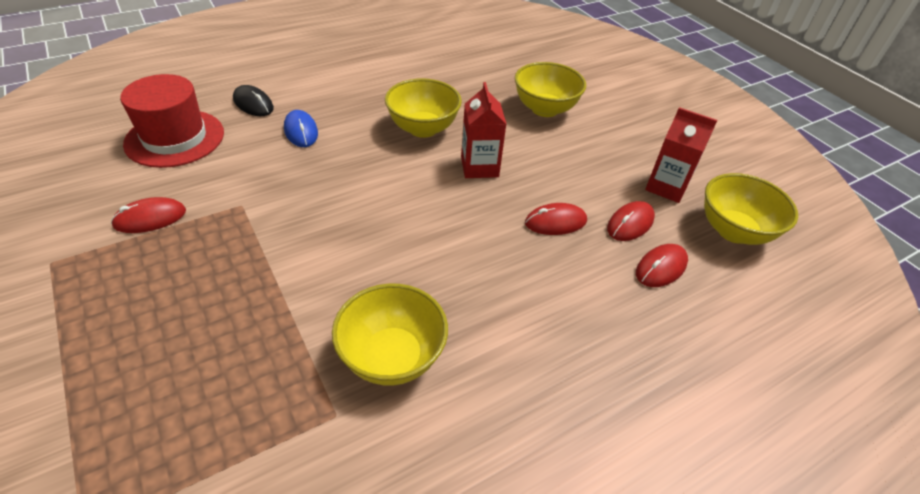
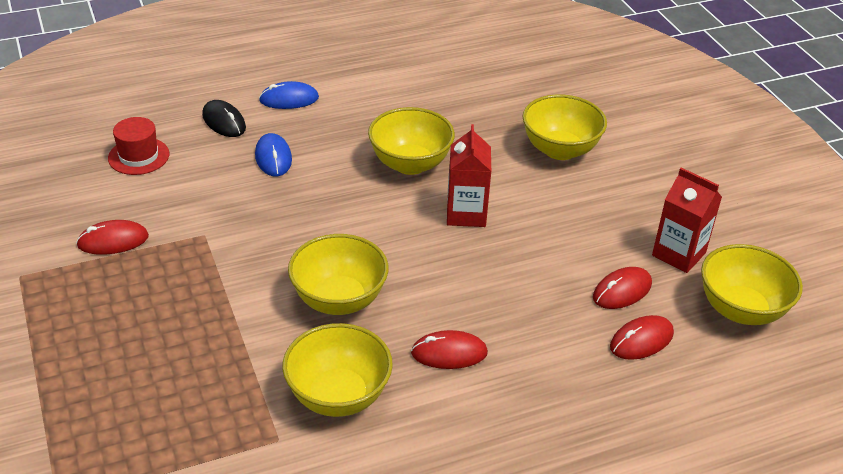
camera: 10 degrees right, 5 degrees down
red hat [120,74,224,168] -> red hat [108,117,169,175], size x0.59
red mouse [525,203,587,235] -> red mouse moved to [411,330,488,369]
none -> blue mouse [259,81,319,109]
none -> yellow bowl [288,234,389,315]

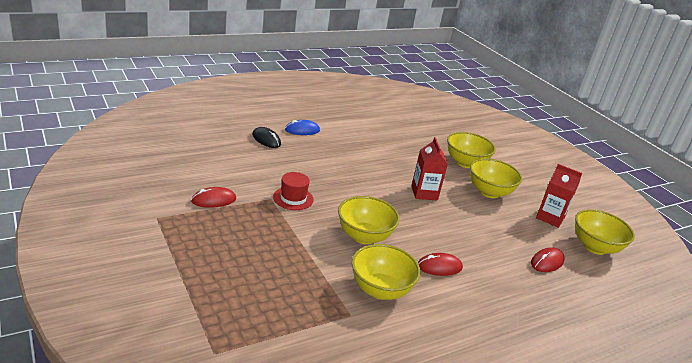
camera: 10 degrees left, 10 degrees down
red hat [108,117,169,175] -> red hat moved to [273,172,314,210]
blue mouse [255,133,292,177] -> none
yellow bowl [368,107,455,175] -> yellow bowl moved to [470,158,522,198]
red mouse [593,267,652,309] -> none

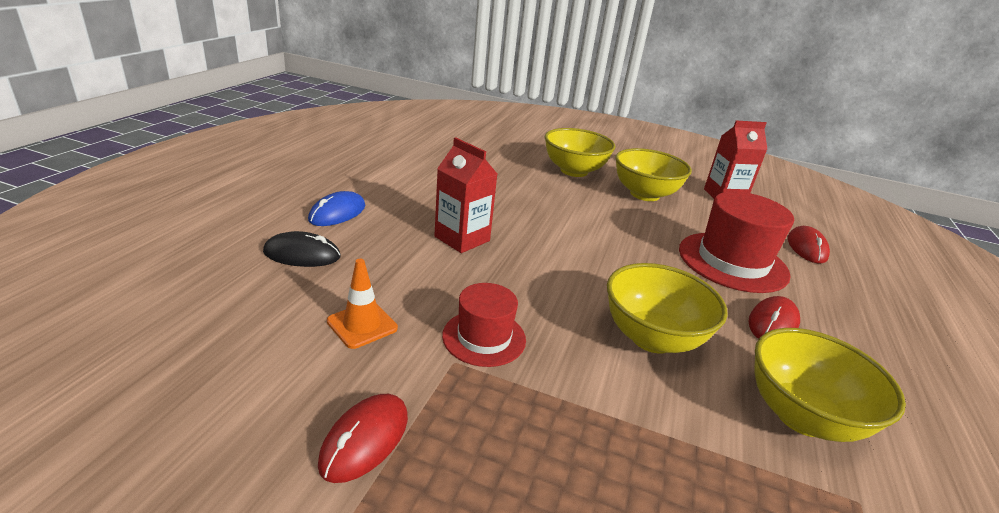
camera: 40 degrees left, 0 degrees up
red carton [412,137,448,200] -> red carton moved to [434,137,497,253]
yellow bowl [575,209,635,255] -> none
none -> orange traffic cone [327,259,398,349]
none -> red hat [679,191,794,293]

